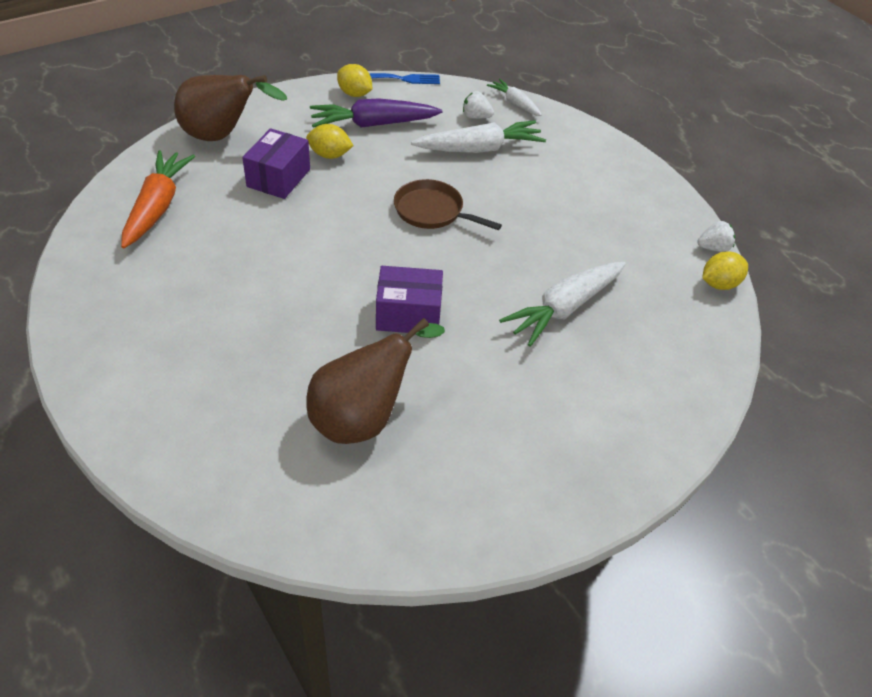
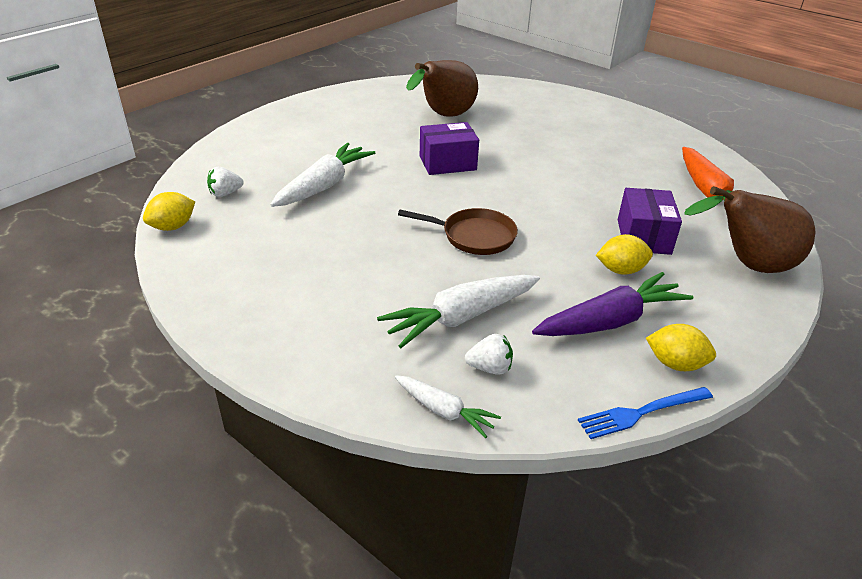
camera: 165 degrees right, 10 degrees down
white strawberry [697,221,735,252] -> white strawberry moved to [207,167,244,197]

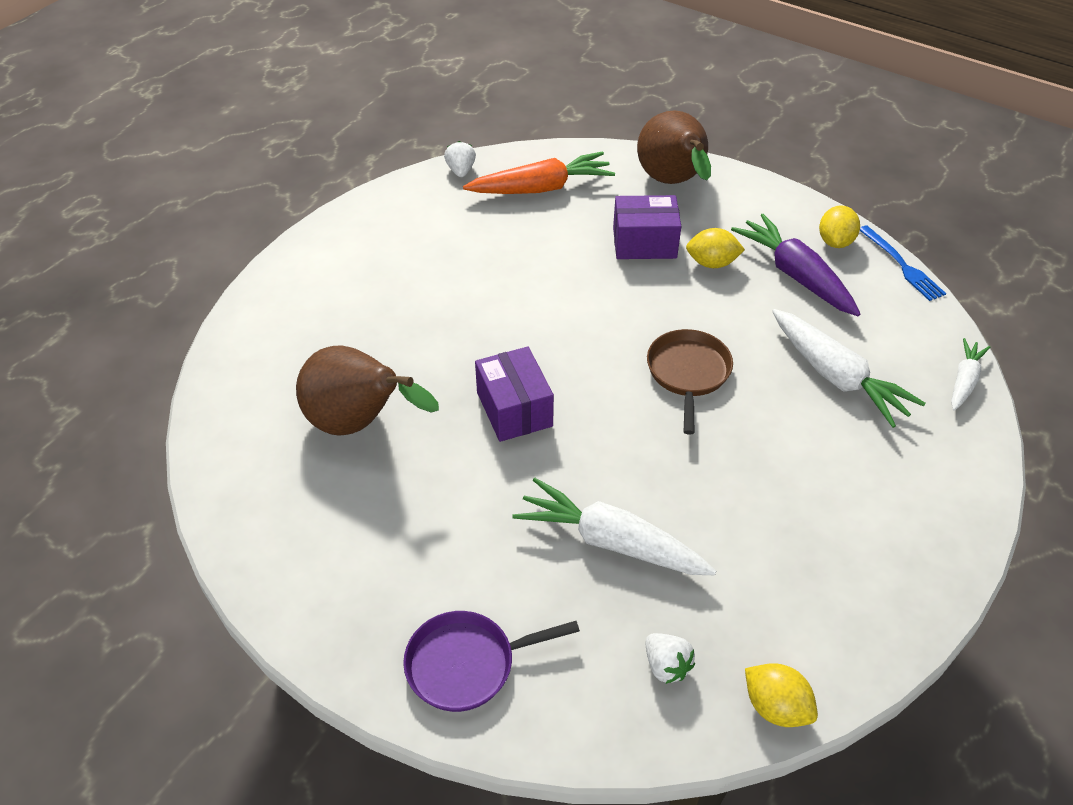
camera: 95 degrees left, 10 degrees up
white strawberry [465,334,513,375] -> white strawberry moved to [444,141,476,177]
yellow lemon [596,234,653,275] -> yellow lemon turned 75 degrees counterclockwise [686,228,745,268]
none -> purple pan [403,611,580,712]

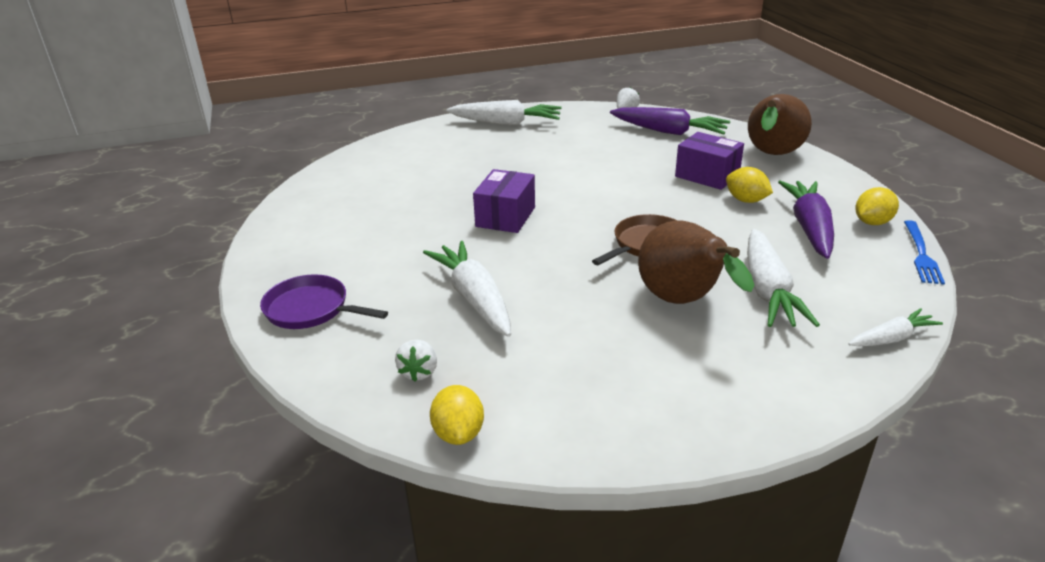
camera: 40 degrees right, 15 degrees down
brown pear [296,345,439,436] -> brown pear moved to [638,220,754,304]
orange carrot [463,151,615,194] -> purple carrot [610,107,730,135]
none -> white carrot [446,100,562,125]

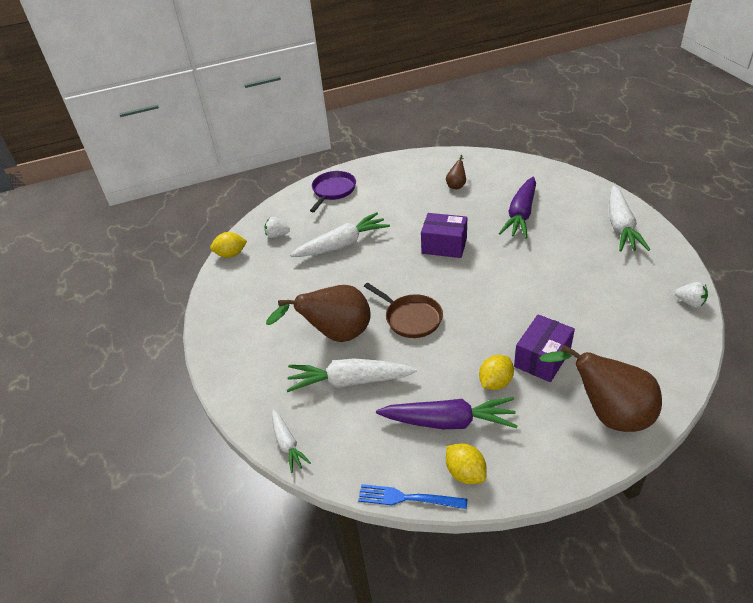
camera: 90 degrees right, 10 degrees up
purple carrot [610,107,730,135] -> purple carrot moved to [499,177,536,239]
none -> brown pear [446,155,466,189]

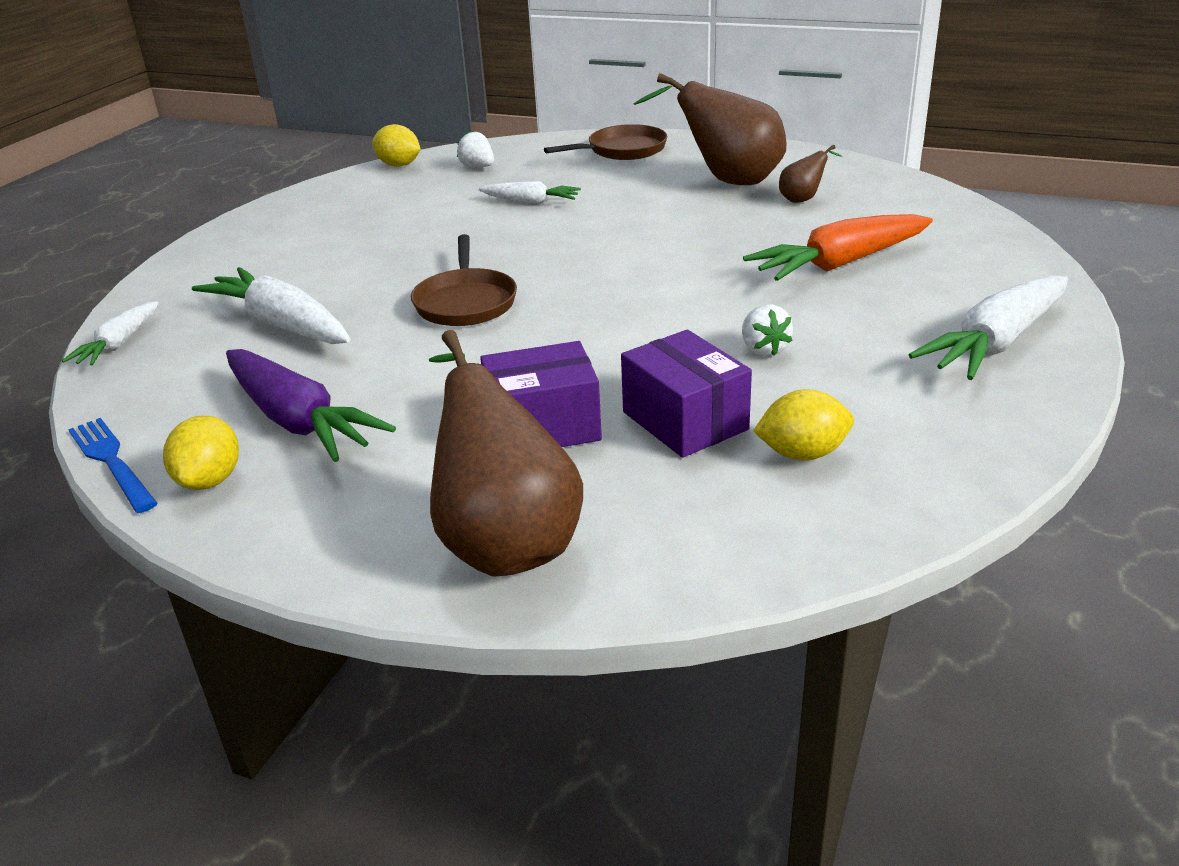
camera: 40 degrees right, 10 degrees down
brown pear [266,285,371,342] -> brown pear moved to [634,73,786,185]
white carrot [290,212,390,257] -> white carrot [479,181,581,204], size x0.57
purple pan [310,171,356,212] -> brown pan [544,124,667,160]
purple box [421,213,467,258] -> purple box moved to [621,330,752,458]
yellow lemon [479,355,514,390] -> yellow lemon moved to [753,389,854,461]
purple carrot [499,177,536,239] -> orange carrot [743,214,933,281]
white strawberry [675,282,708,308] -> white strawberry moved to [742,305,793,356]

